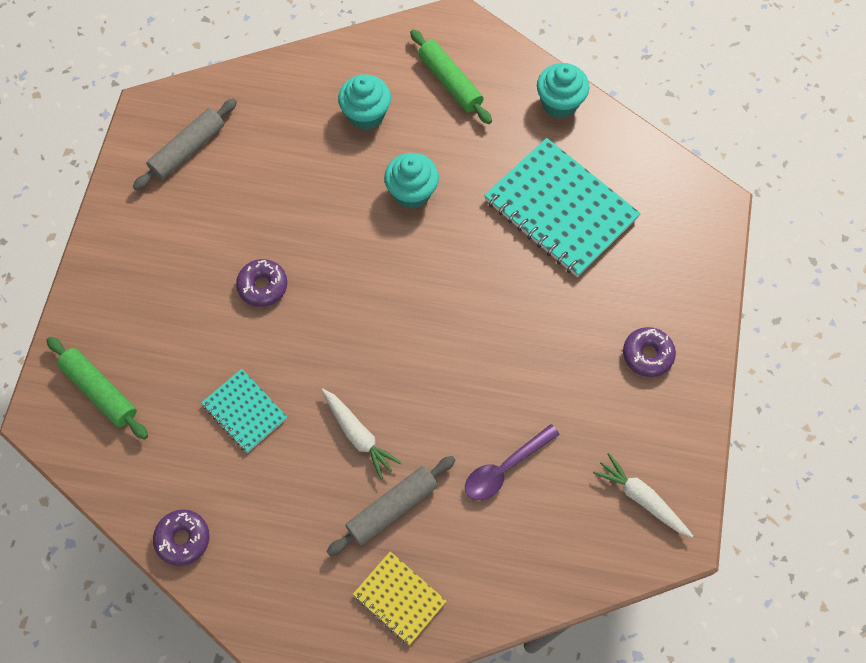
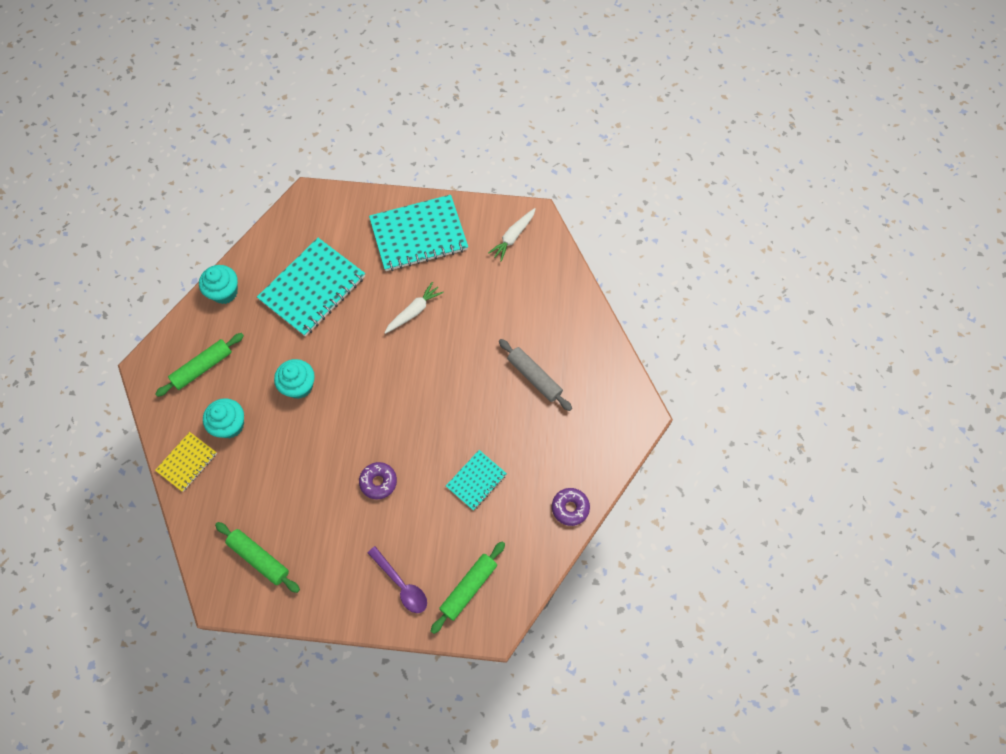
camera: 95 degrees left, 0 degrees up
grey rolling pin [133,99,237,190] -> green rolling pin [215,522,300,593]
white carrot [322,389,402,480] -> white carrot moved to [384,282,444,334]
yellow notebook [353,551,447,645] -> yellow notebook moved to [155,432,217,492]
purple spoon [465,424,560,500] -> purple spoon moved to [368,546,427,613]
purple donut [623,327,676,377] -> turquoise notebook [369,195,468,271]

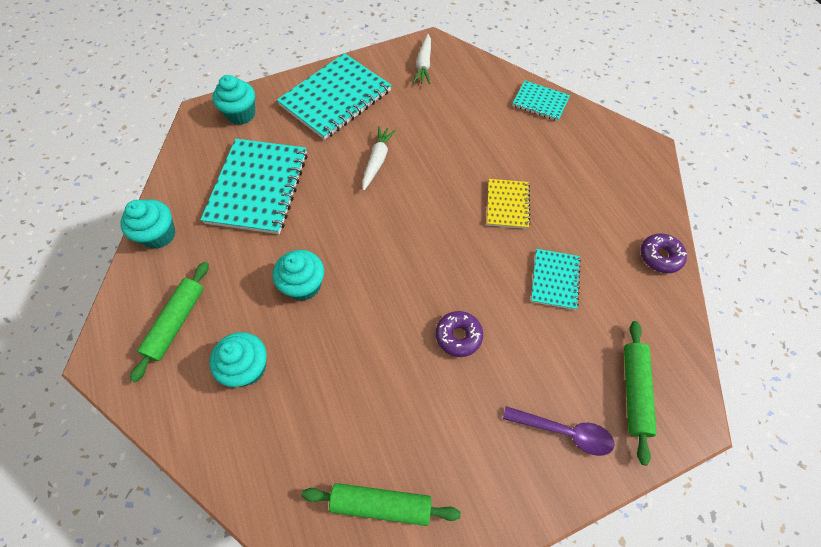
camera: 30 degrees left, 5 degrees down
yellow notebook [155,432,217,492] -> yellow notebook moved to [487,179,530,229]
grey rolling pin [499,339,572,411] -> none
none -> turquoise cupcake [212,75,255,125]
none -> turquoise notebook [512,80,570,121]

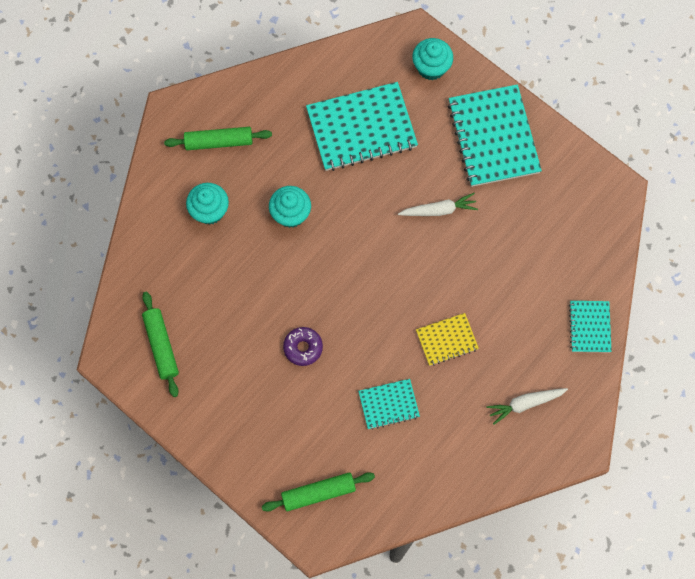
camera: 65 degrees right, 10 degrees up
turquoise cupcake [120,200,176,249] -> none
turquoise notebook [277,53,391,140] -> turquoise notebook turned 60 degrees clockwise [448,84,542,187]
white carrot [413,34,431,84] -> white carrot moved to [487,388,568,425]
purple spoon [503,406,615,456] -> none
purple donut [641,233,687,273] -> none

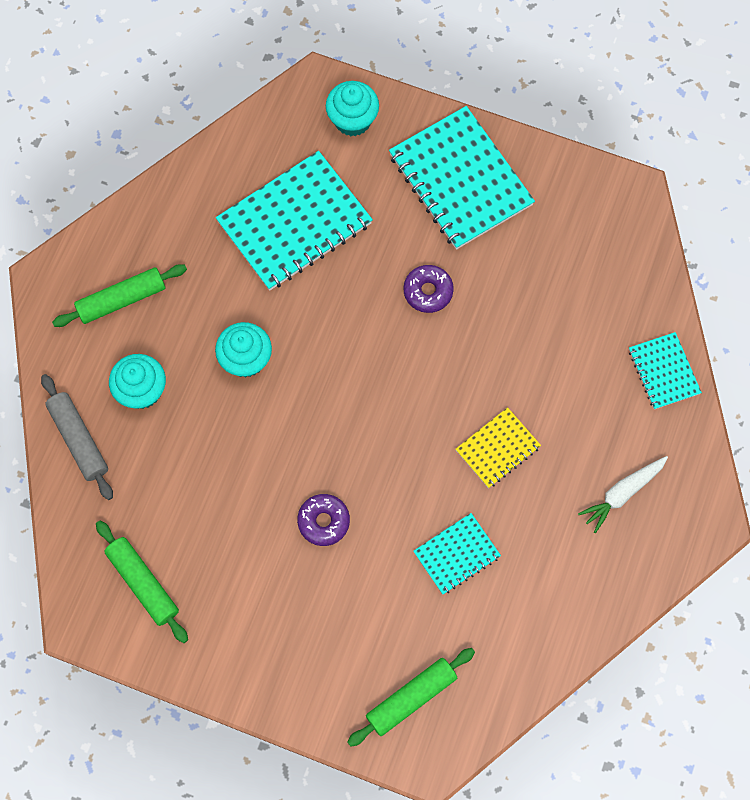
camera: 20 degrees left, 0 degrees up
white carrot [398,193,478,216] -> purple donut [403,265,454,313]
none -> grey rolling pin [41,374,113,500]

